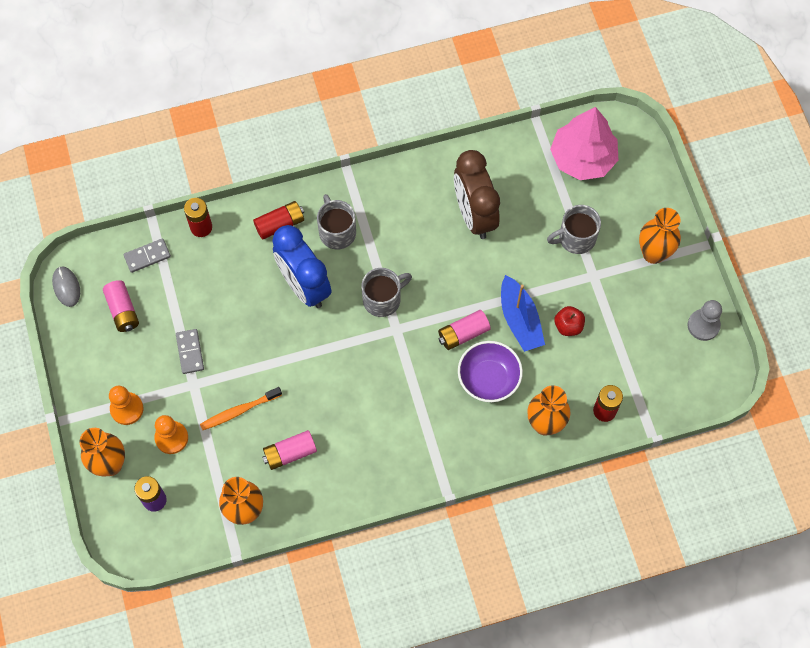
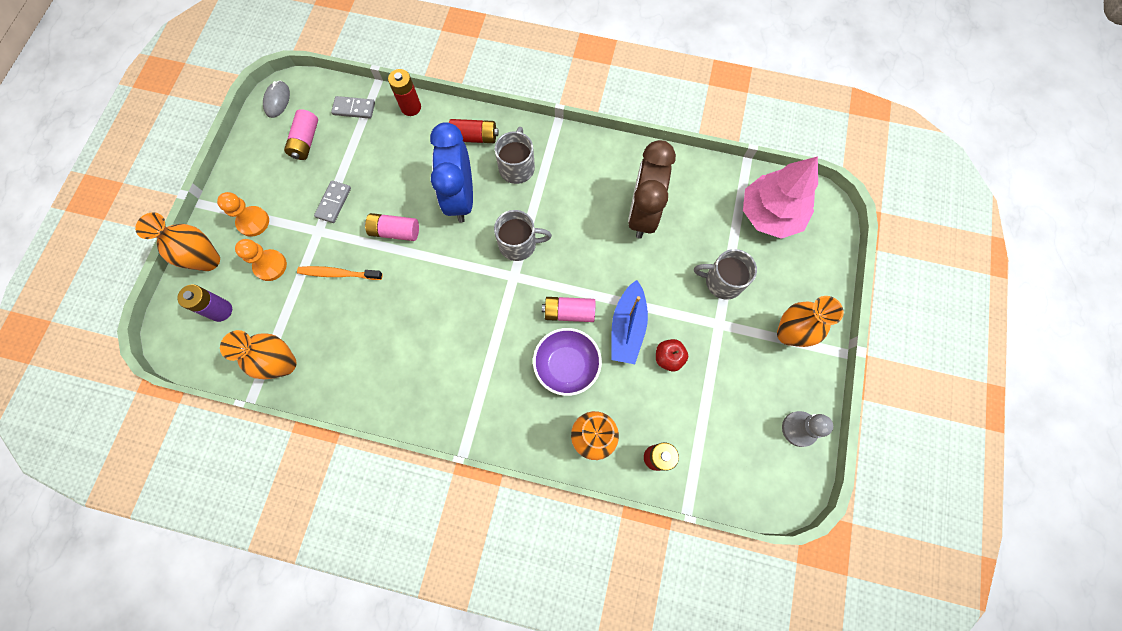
camera: 30 degrees right, 5 degrees up
pink battery [262,430,317,470] -> pink battery moved to [365,213,419,241]

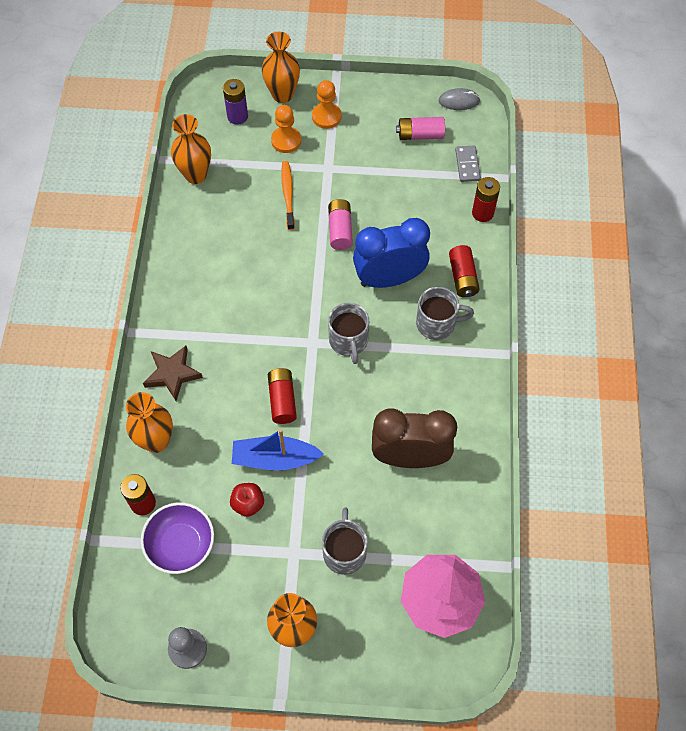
camera: 80 degrees right, 10 degrees down
grey domino [314,180,351,223] -> none
purple bowl [533,328,602,396] -> purple bowl moved to [141,502,214,574]
pink battery [542,297,595,322] -> red battery [268,368,297,424]
none -> brown star [143,346,203,401]

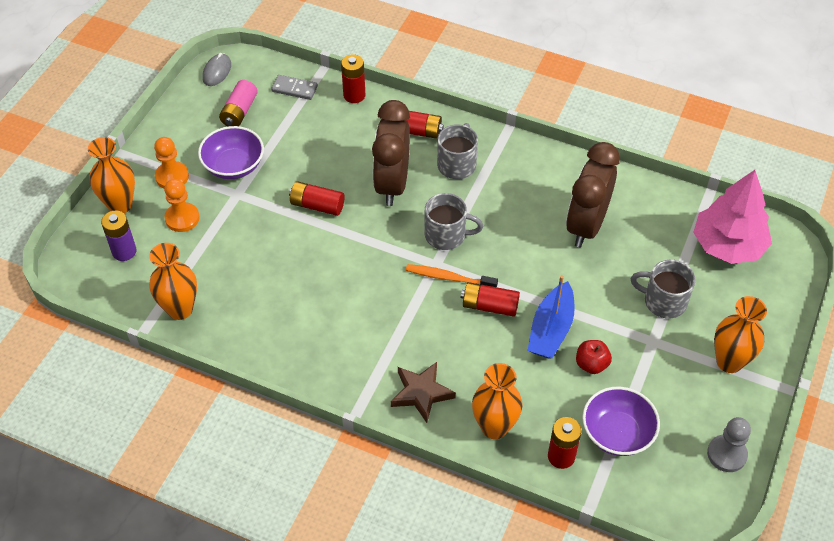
camera: 70 degrees left, 10 degrees down
orange toothbrush [281,161,295,230] -> orange toothbrush moved to [406,264,498,287]
pink battery [328,199,353,250] -> red battery [289,181,345,216]
blue clock [353,218,430,288] -> brown clock [372,100,410,206]
none -> purple bowl [198,126,264,179]

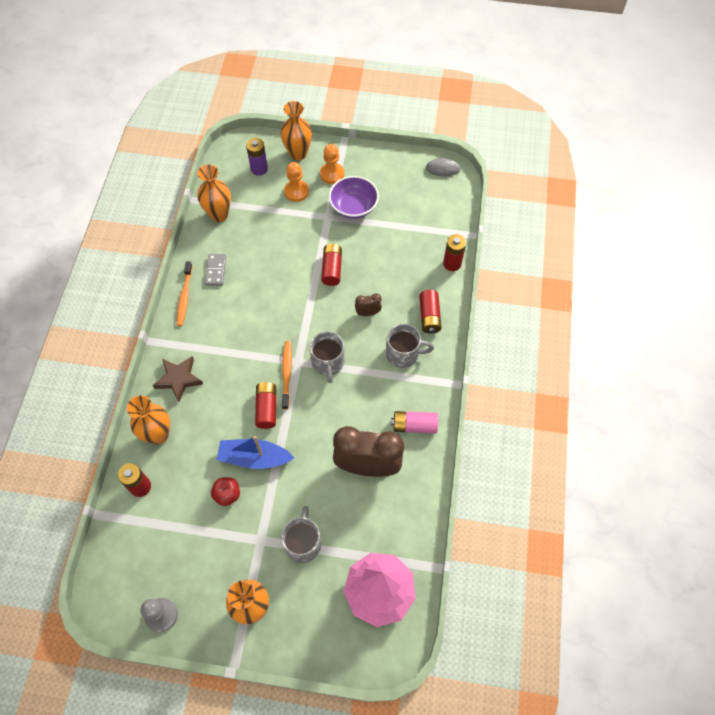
camera: 75 degrees right, 10 degrees up
pink battery [219,80,258,126] -> pink battery moved to [391,411,438,433]
grey domino [271,75,318,100] -> grey domino moved to [205,254,226,286]
brown clock [372,100,410,206] -> brown clock [355,293,382,316], size x0.43
purple bowl [582,387,660,456] -> none
none -> orange toothbrush [177,261,192,326]

